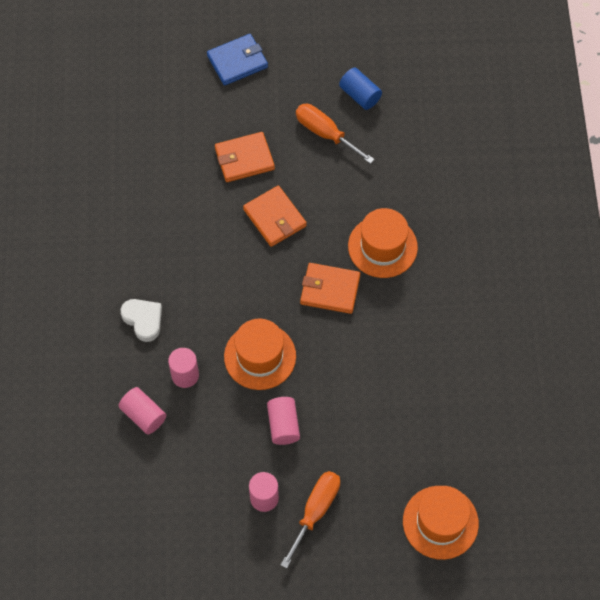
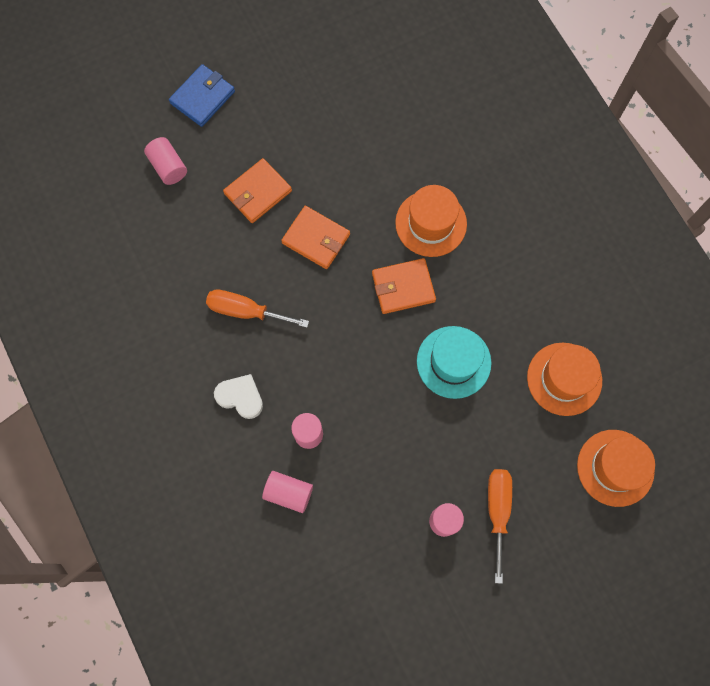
camera: 25 degrees left, 10 degrees up
orange hat [224,319,296,390] -> orange hat moved to [527,343,602,416]
pink cylinder [267,397,300,445] -> pink cylinder moved to [144,137,187,185]
orange screwdriver [296,104,375,164] -> orange screwdriver moved to [206,289,309,328]
blue cylinder [339,68,382,110] -> none
none -> turquoise hat [417,326,491,399]

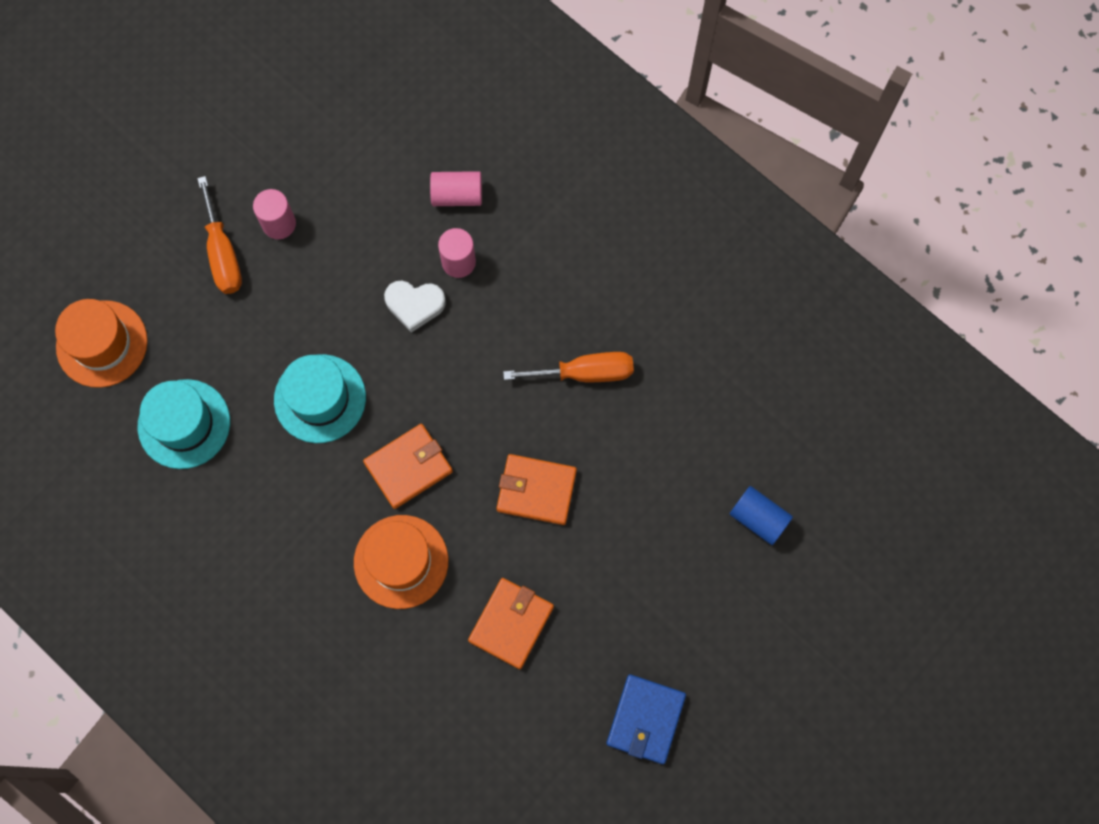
camera: 160 degrees right, 0 degrees up
pink cylinder [144,137,187,185] -> blue cylinder [730,486,793,545]
blue wallet [169,64,235,127] -> blue wallet moved to [606,674,686,764]
white heart [214,374,263,419] -> white heart moved to [384,281,446,333]
orange wallet [223,158,292,223] -> orange wallet moved to [468,578,554,669]
orange hat [527,343,602,416] -> turquoise hat [138,379,230,469]

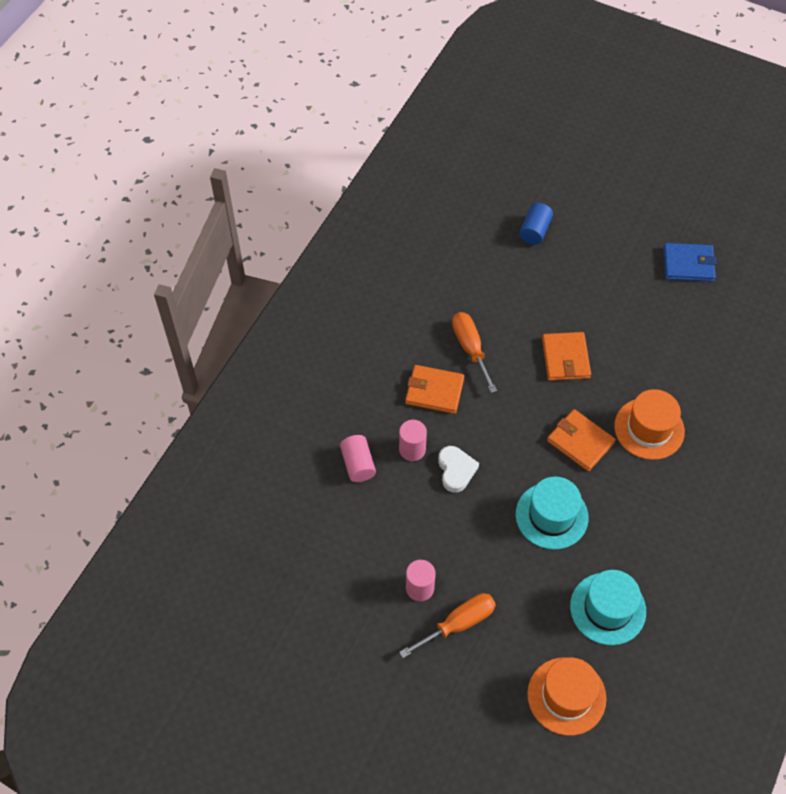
camera: 105 degrees left, 15 degrees down
orange wallet [468,578,554,669] -> orange wallet moved to [405,365,464,414]

